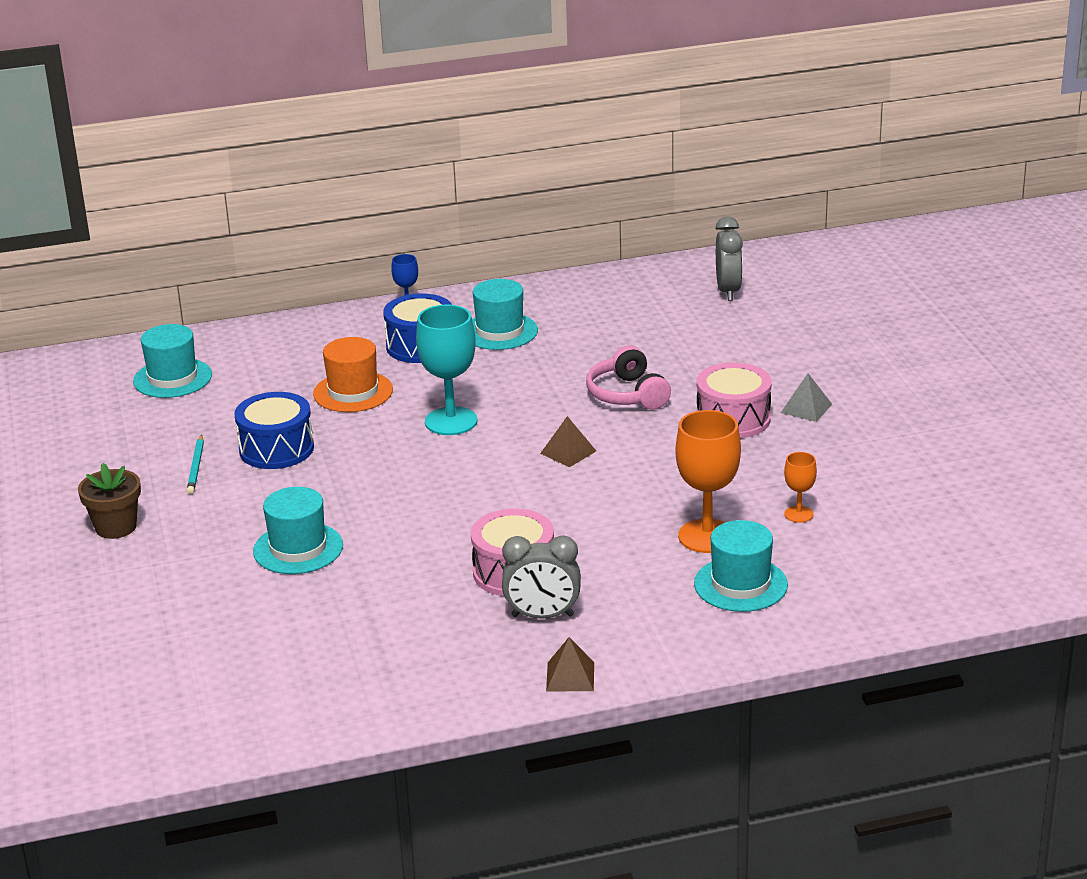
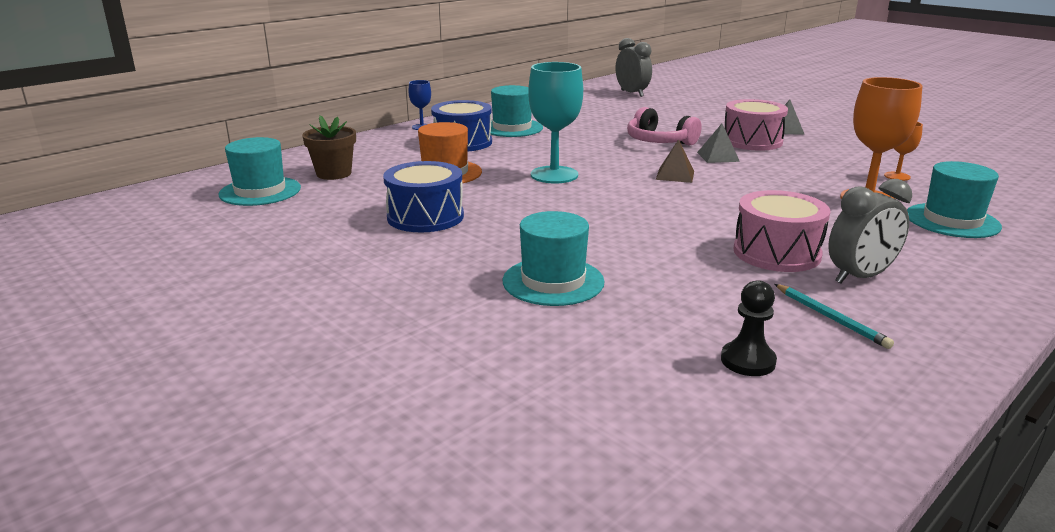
camera: 30 degrees left, 5 degrees down
brown flower pot [78,463,141,539] -> brown flower pot moved to [302,116,356,180]
turquoise pencil [187,435,204,494] -> turquoise pencil moved to [775,284,894,349]
brown pyramid [546,637,594,691] -> none
none -> grey pyramid [697,124,740,163]
none -> black pawn [721,280,777,376]

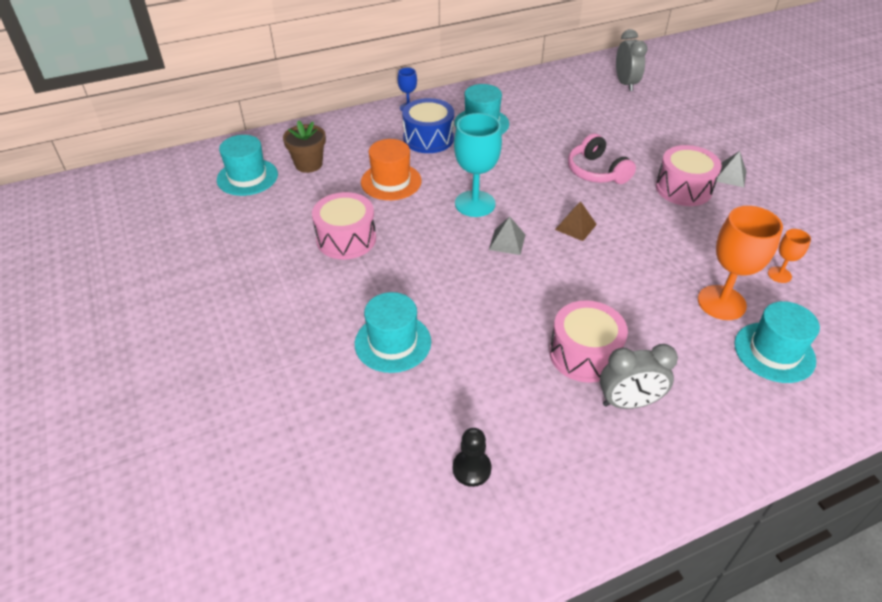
camera: 20 degrees right, 20 degrees up
blue drum [383,161,464,232] -> pink drum [312,192,376,259]
grey pyramid [697,124,740,163] -> grey pyramid moved to [489,216,525,255]
turquoise pencil [775,284,894,349] -> none

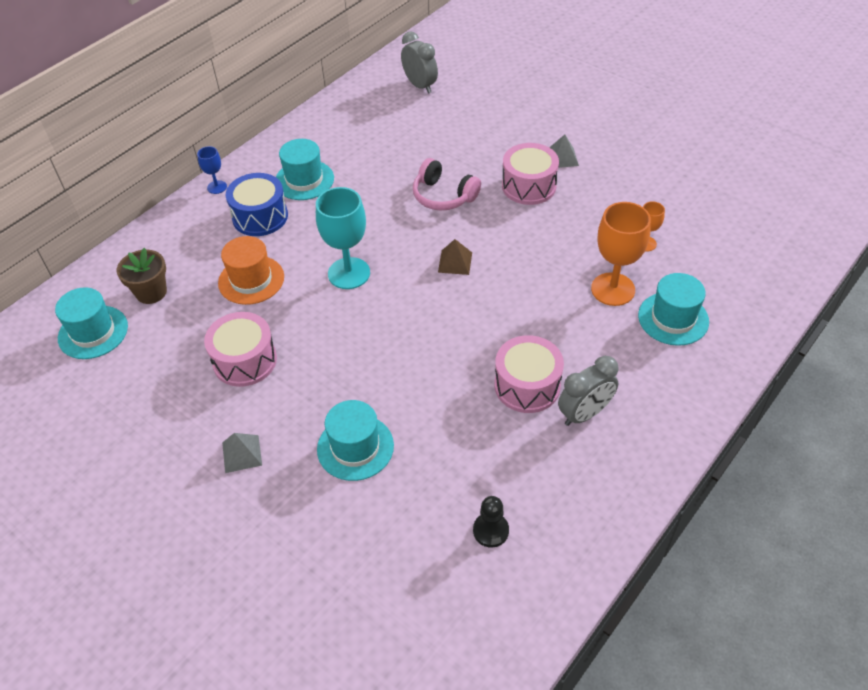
camera: 25 degrees left, 5 degrees up
grey pyramid [489,216,525,255] -> grey pyramid moved to [222,433,262,473]

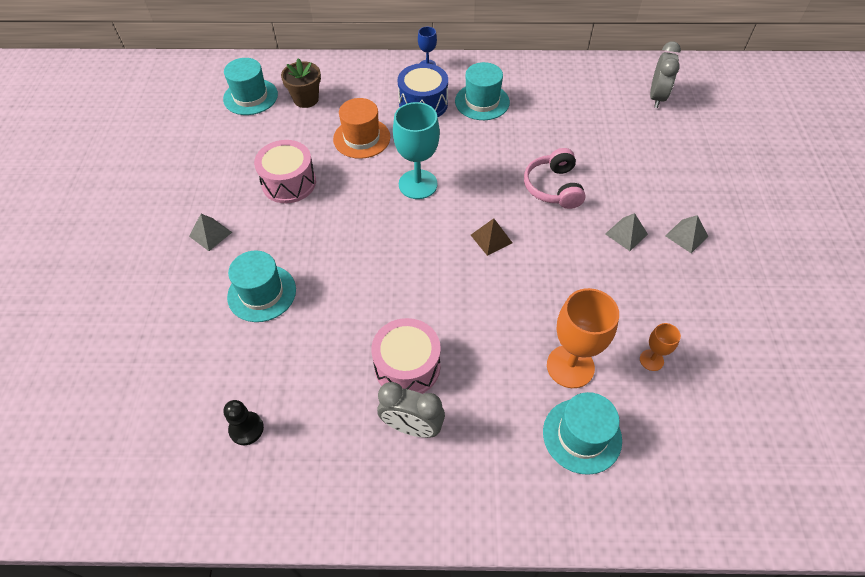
camera: 50 degrees right, 5 degrees up
pink drum [502,143,559,205] -> grey pyramid [605,213,648,251]

